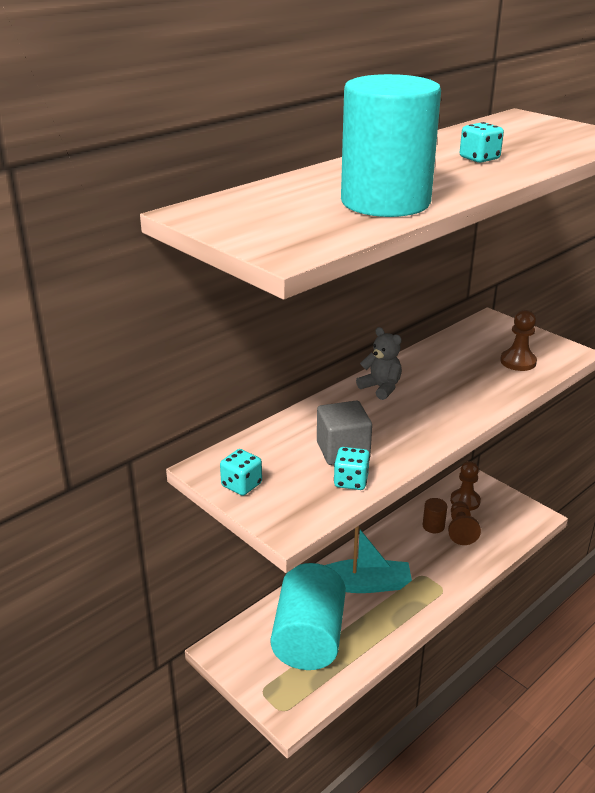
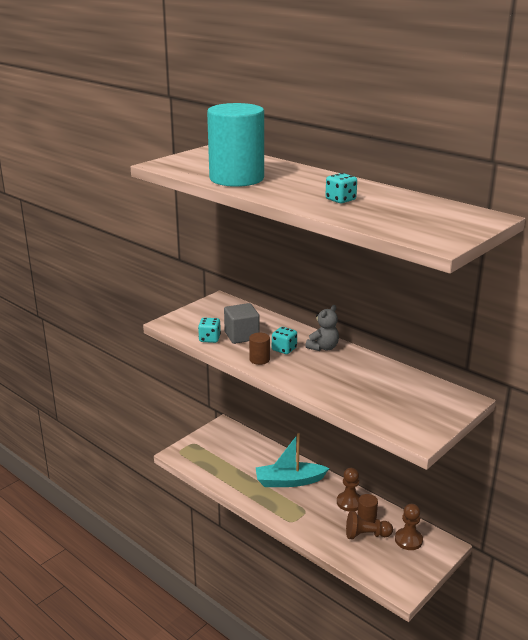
camera: 85 degrees right, 5 degrees down
turquoise dice [220,449,262,496] -> turquoise dice moved to [272,327,297,354]
turquoise cylinder [271,563,346,670] -> none
turquoise boat [325,526,412,593] -> turquoise boat turned 90 degrees clockwise [256,433,330,487]
brown pawn [500,310,537,371] -> brown pawn moved to [337,468,360,511]
none -> brown cylinder [249,333,270,365]

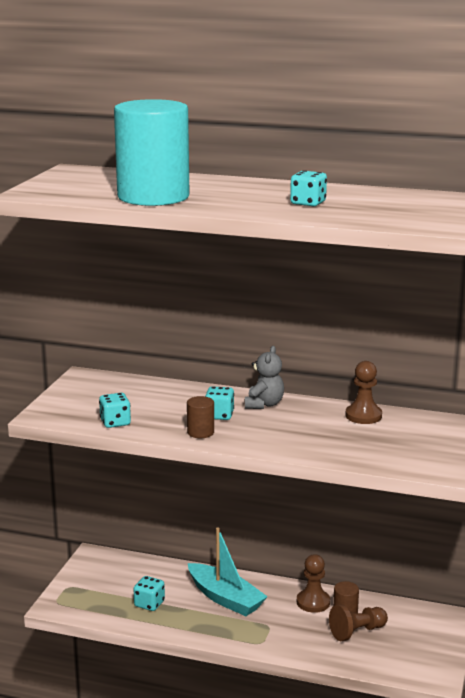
camera: 25 degrees left, 5 degrees down
grey cube [224,303,260,344] -> none
turquoise boat [256,433,330,487] -> turquoise boat turned 105 degrees counterclockwise [188,528,268,616]
brown pawn [395,504,423,550] -> brown pawn moved to [345,361,382,424]
none -> turquoise dice [134,576,165,611]

